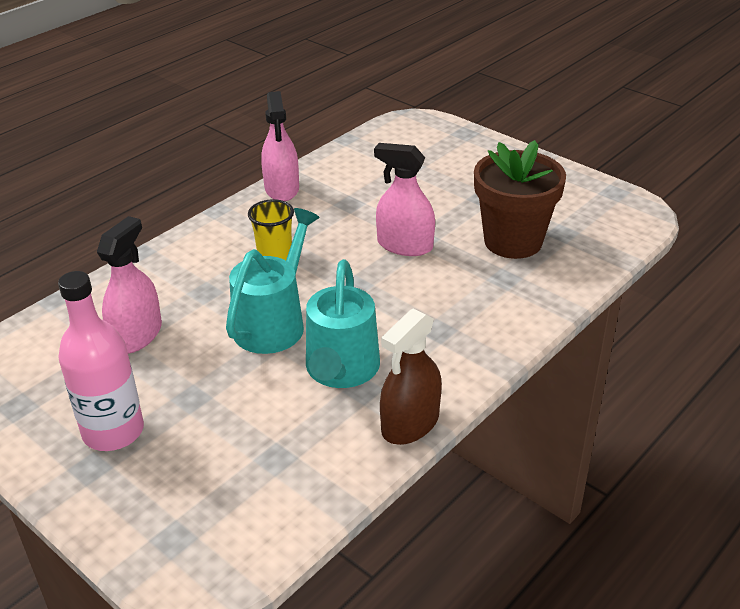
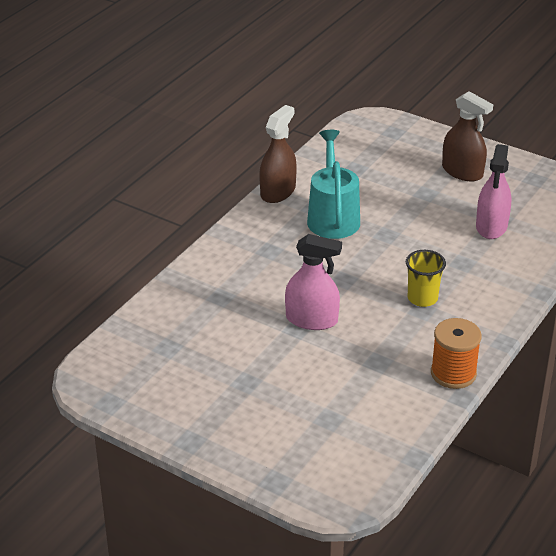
camera: 170 degrees right, 0 degrees up
pink bottle [58,271,144,451] -> brown spray bottle [442,91,493,181]
turquoise watering can [226,208,320,354] -> none
pink spray bottle [261,91,299,201] -> orange spool [431,318,482,389]
brown flower pot [474,140,566,259] -> none

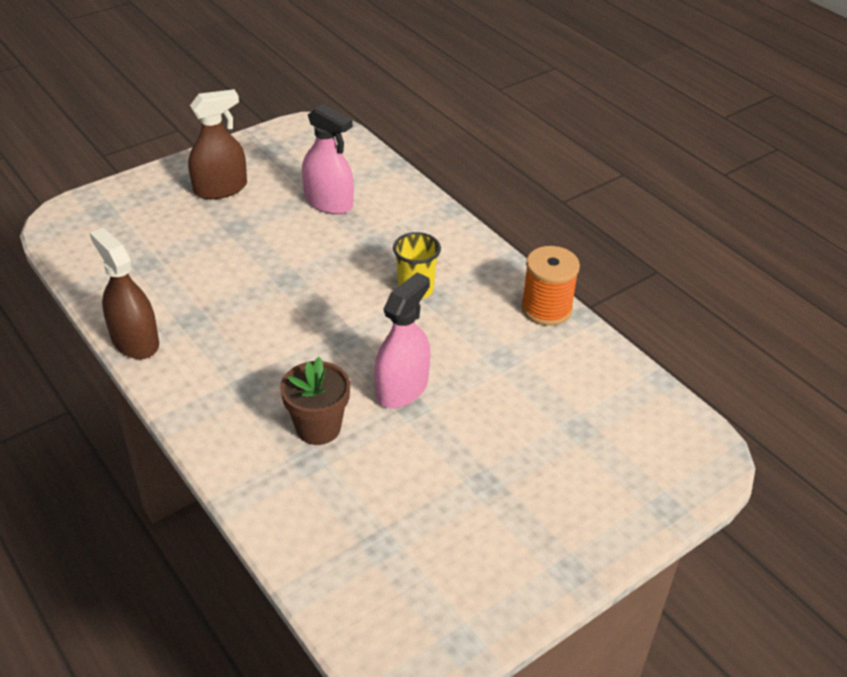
camera: 70 degrees left, 5 degrees up
turquoise watering can [307,130,360,239] -> none
none -> brown flower pot [280,357,350,445]

